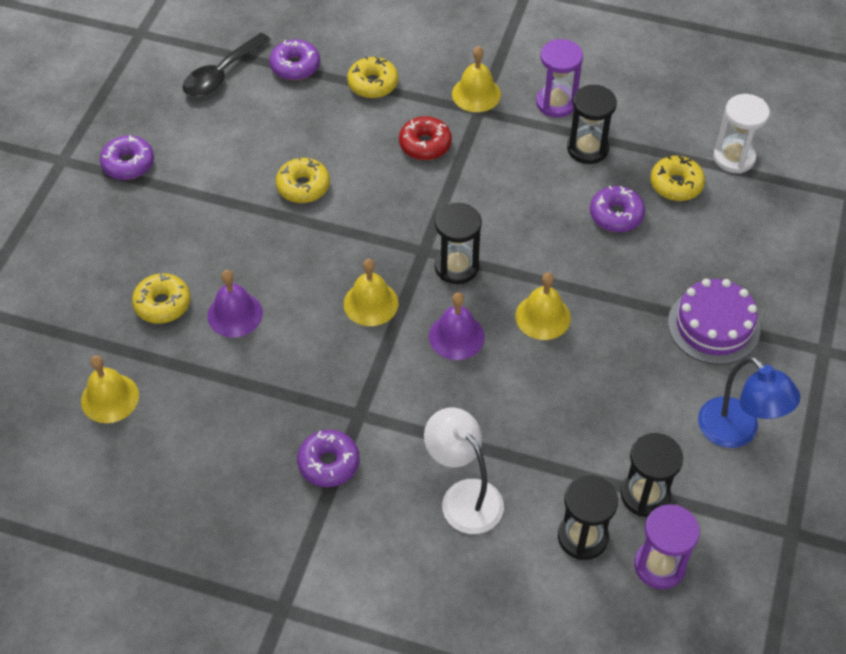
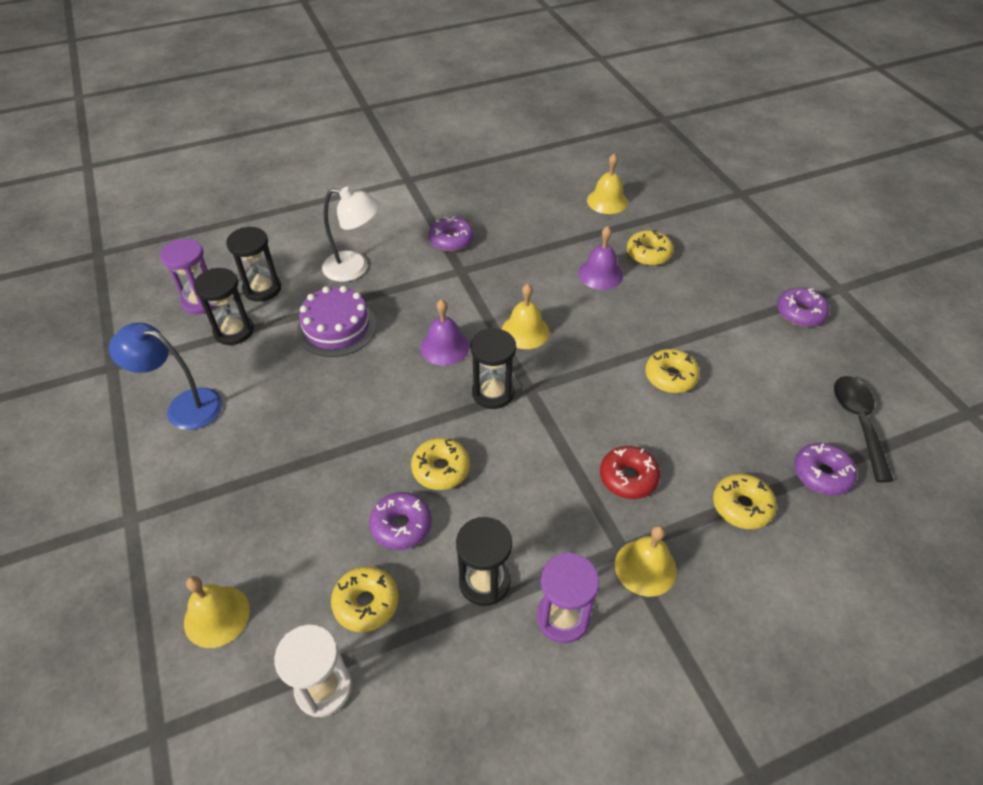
camera: 140 degrees right, 5 degrees down
yellow bell [515,273,571,340] -> yellow bell moved to [184,576,250,648]
purple cake [668,279,760,365] -> purple cake moved to [297,286,377,357]
none -> yellow donut [411,438,470,490]

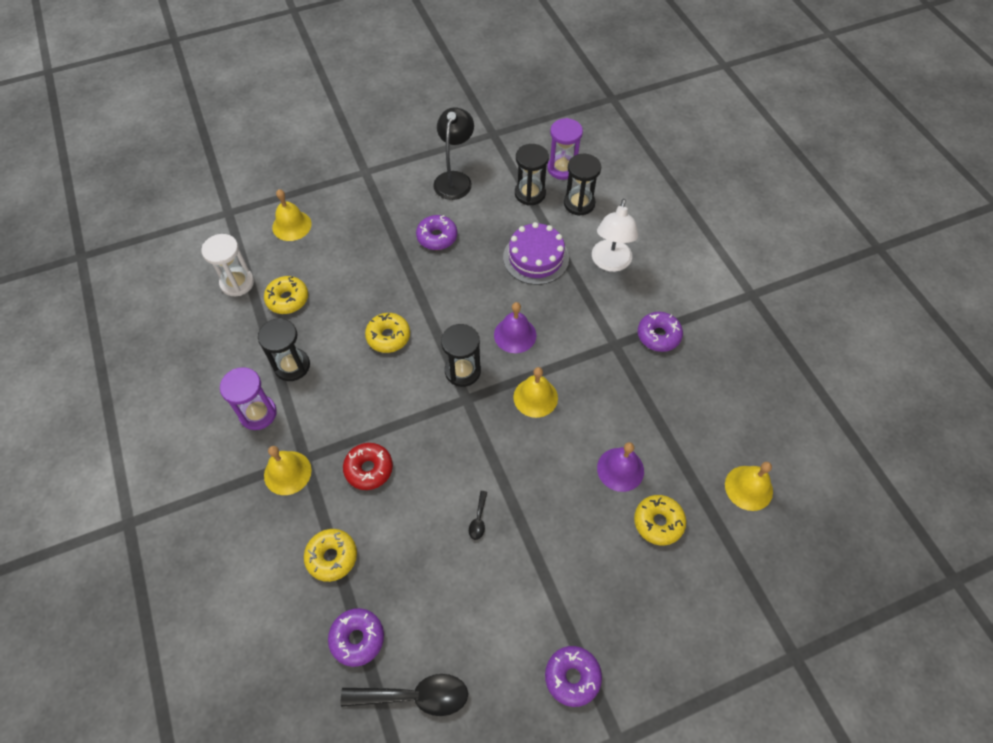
camera: 90 degrees right, 10 degrees up
blue lamp [109,323,222,430] -> black lamp [433,107,474,200]
purple donut [369,492,432,550] -> purple donut moved to [416,215,457,250]
yellow donut [645,349,700,393] -> black spoon [469,491,487,540]

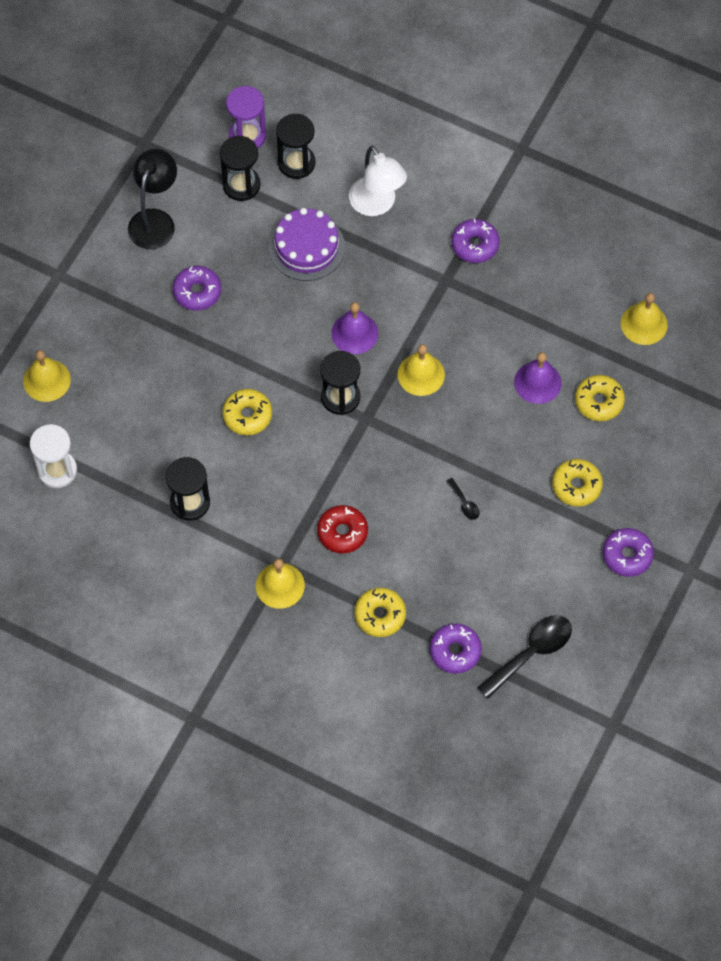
camera: 40 degrees left, 5 degrees up
purple hourglass [220,367,277,430] -> none
yellow donut [264,276,308,314] -> yellow donut moved to [552,459,603,506]
black lamp [433,107,474,200] -> black lamp turned 45 degrees clockwise [128,149,177,249]

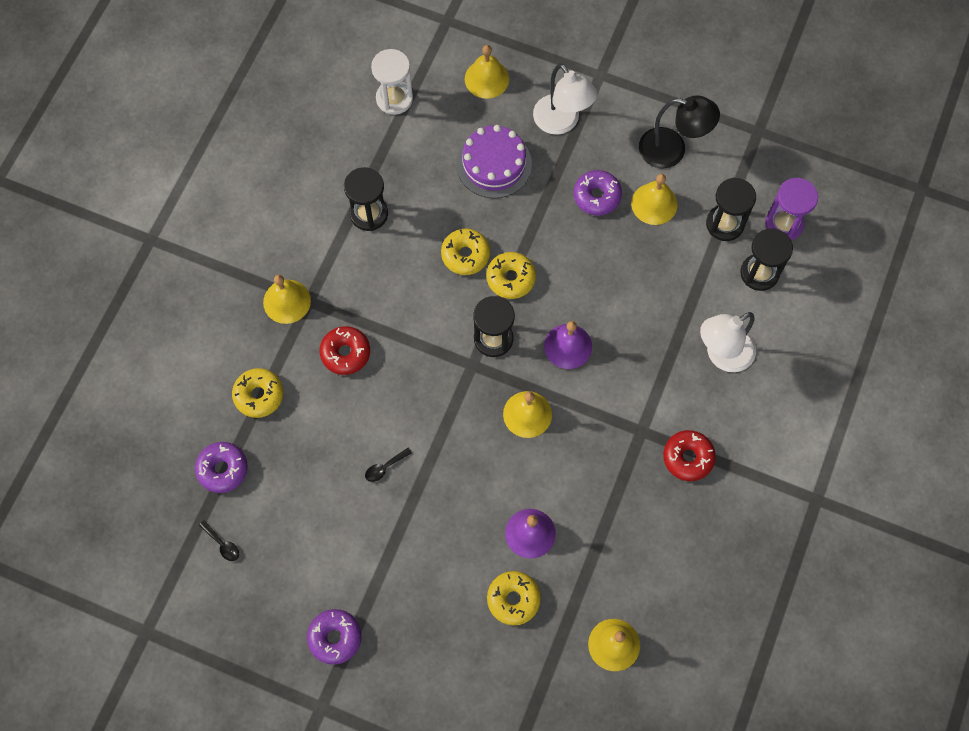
camera: 85 degrees right, 5 degrees up
purple cake [269,208,345,281] -> purple cake moved to [457,125,532,198]
purple donut [451,219,500,263] -> red donut [663,430,716,481]
black spoon [477,615,572,699] -> black spoon [199,520,239,561], size x0.46
yellow donut [552,459,603,506] -> yellow donut moved to [486,252,536,299]
none -> white lamp [533,64,597,135]
none -> yellow bell [631,174,677,225]

